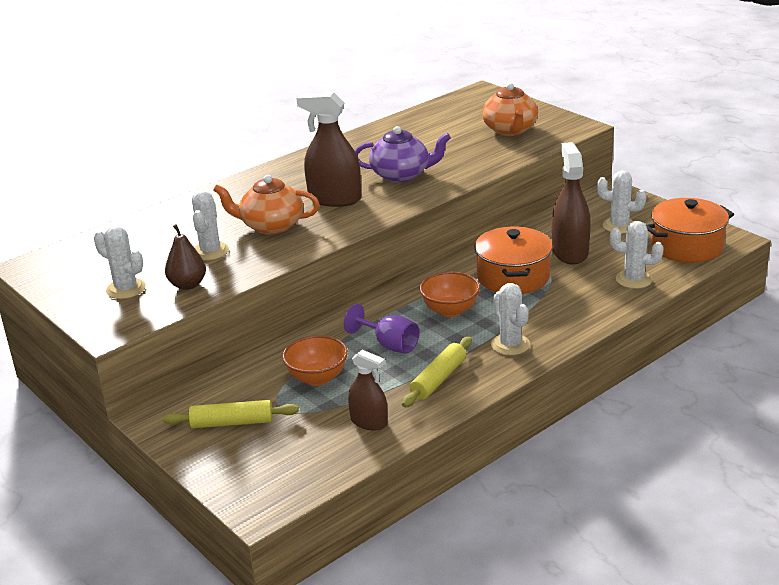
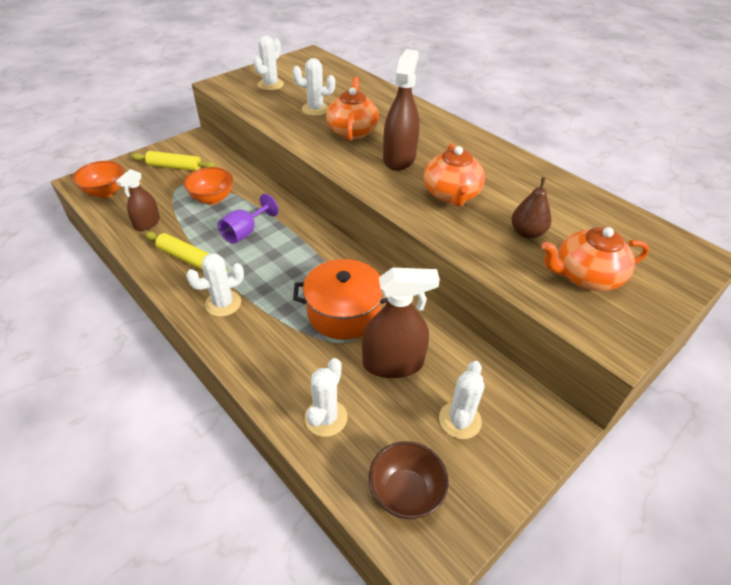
camera: 85 degrees right, 15 degrees up
yellow rolling pin [163,400,299,428] -> yellow rolling pin turned 75 degrees counterclockwise [131,151,216,171]
brown pear [165,224,206,290] -> brown pear moved to [511,177,552,239]
purple teapot [354,126,451,182] -> orange teapot [424,143,485,207]
orange bowl [420,272,480,317] -> orange bowl moved to [73,161,124,198]
orange pot [646,198,734,263] -> brown bowl [369,441,449,519]

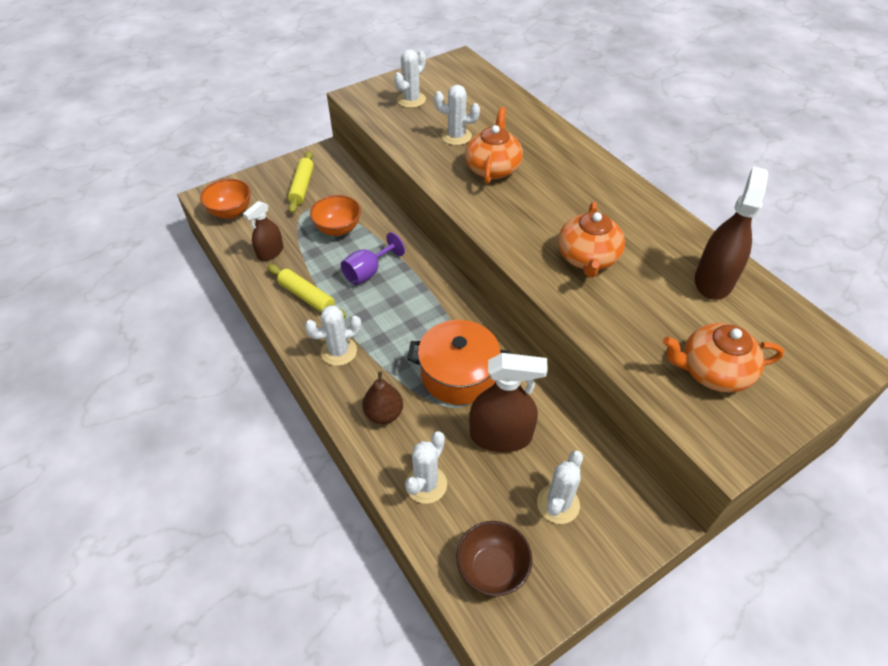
camera: 10 degrees right, 5 degrees up
yellow rolling pin [131,151,216,171] -> yellow rolling pin turned 75 degrees clockwise [288,151,314,213]
brown spray bottle [383,49,420,171] -> brown spray bottle moved to [695,166,768,300]
brown pear [511,177,552,239] -> brown pear moved to [362,371,403,424]

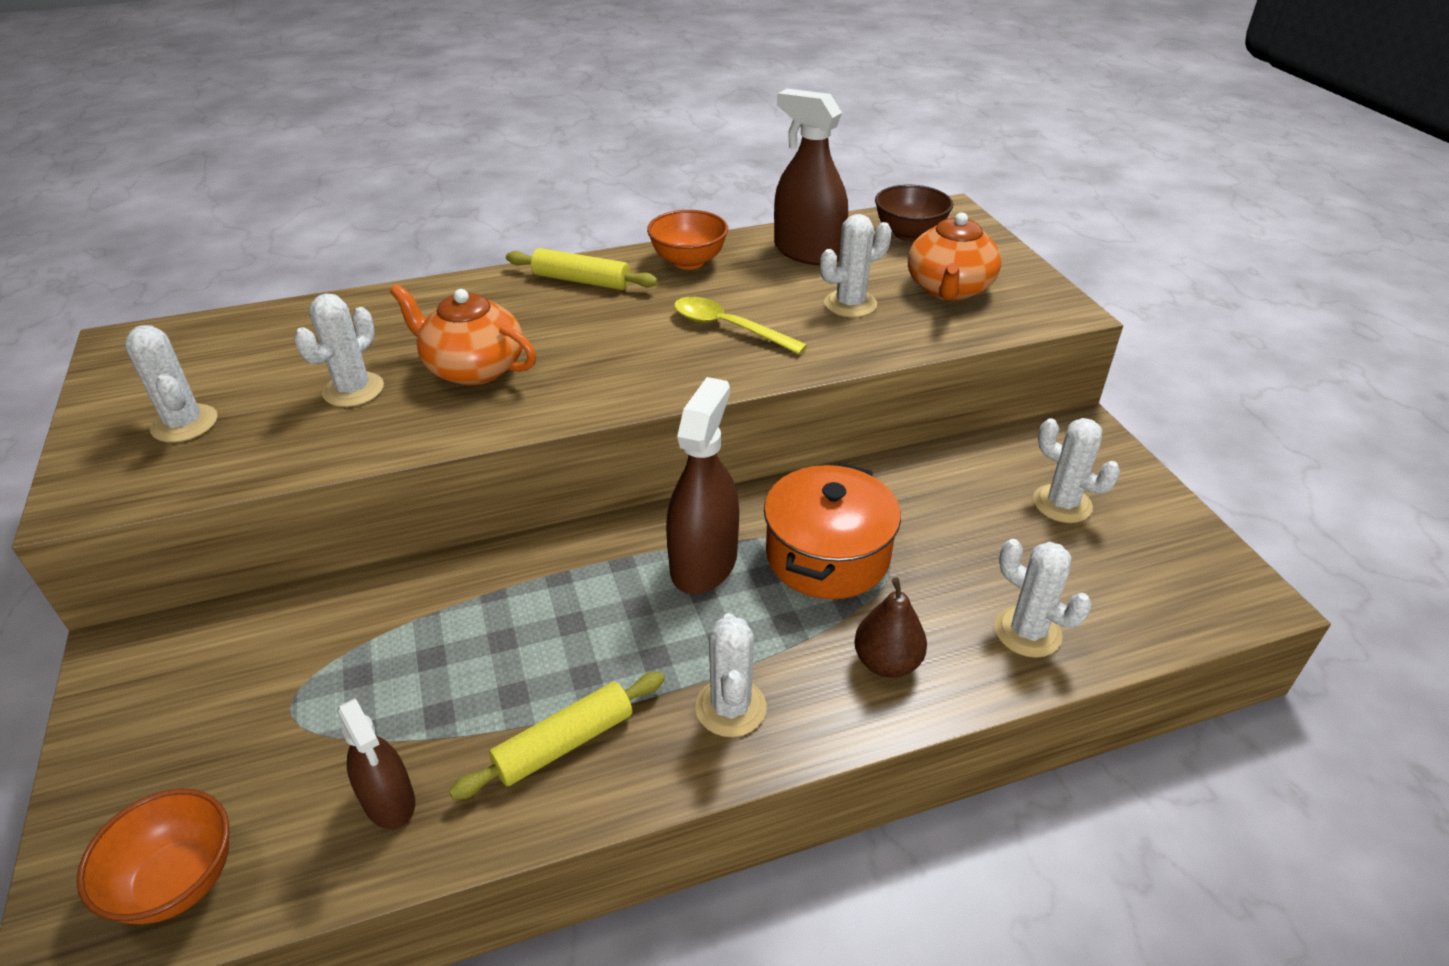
camera: 75 degrees left, 10 degrees down
yellow rolling pin [288,151,314,213] -> yellow rolling pin moved to [506,248,658,290]
orange bowl [310,195,361,236] -> orange bowl moved to [647,210,728,270]
purple goblet [341,232,405,285] -> none
brown bowl [456,521,532,596] -> brown bowl moved to [875,185,953,242]
brown spray bottle [469,353,548,452] -> brown spray bottle moved to [666,377,739,594]
orange teapot [558,202,625,278] -> yellow spoon [674,297,807,354]
none -> white cactus [820,214,892,317]

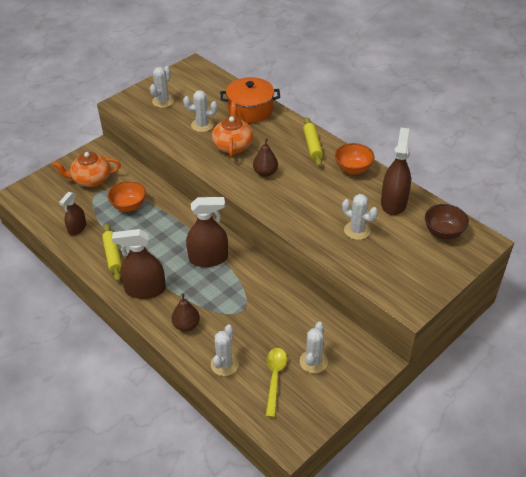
camera: 65 degrees right, 5 degrees up
orange bowl [77,789,229,924] -> orange bowl moved to [108,181,146,212]
yellow rolling pin [449,672,665,800] -> yellow rolling pin turned 45 degrees clockwise [102,223,122,282]
yellow spoon [674,297,807,354] -> yellow spoon moved to [266,348,287,417]
white cactus [695,613,767,737] -> brown spray bottle [112,229,166,299]
orange pot [764,463,901,599] -> orange pot moved to [220,77,280,123]
orange teapot [908,213,1001,301] -> orange teapot moved to [52,152,121,187]
none -> brown pear [253,138,278,177]

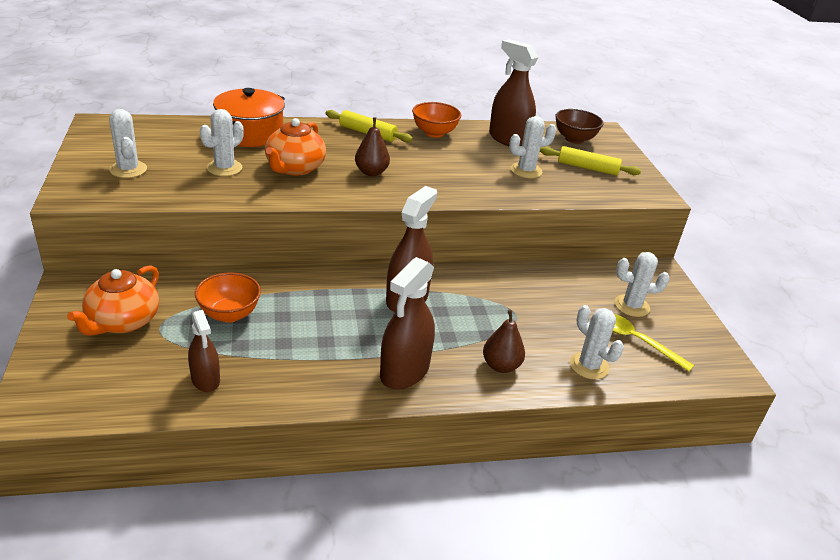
camera: 60 degrees left, 10 degrees down
yellow rolling pin [102,223,122,282] -> yellow rolling pin moved to [540,146,641,176]
orange teapot [212,102,253,158] -> orange teapot turned 105 degrees counterclockwise [265,118,326,176]
white cactus [300,322,328,373] -> white cactus turned 45 degrees counterclockwise [615,252,669,317]

